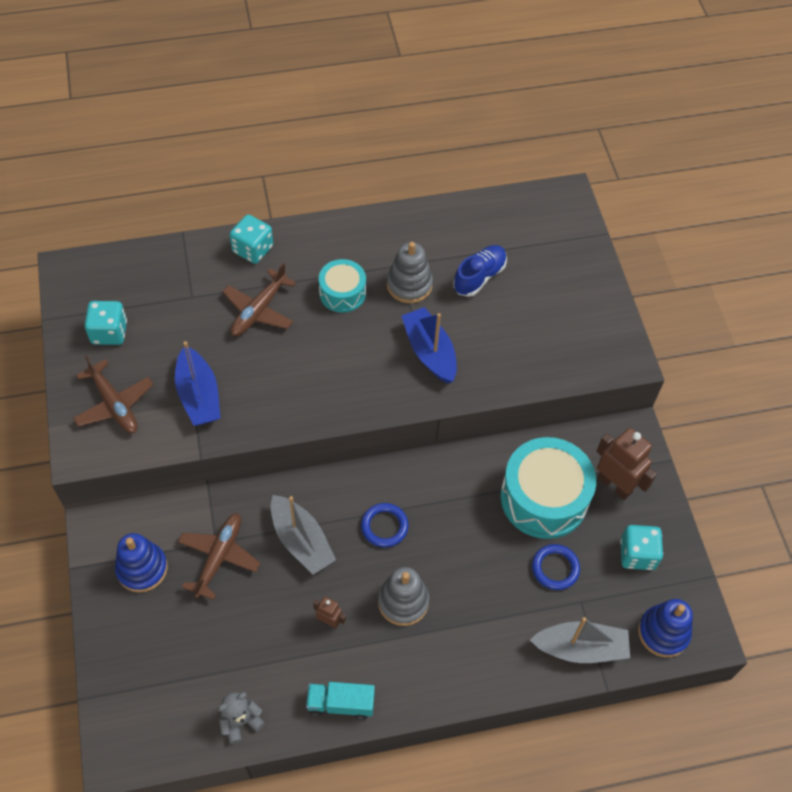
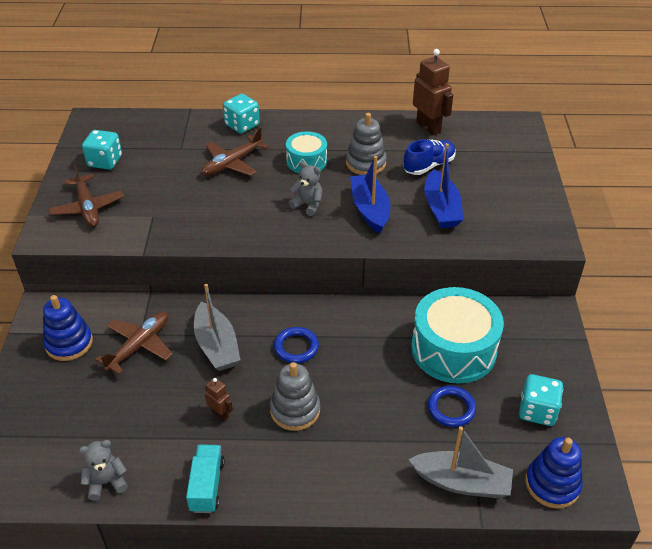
camera: 15 degrees right, 15 degrees down
blue boat [175,341,220,426] -> blue boat moved to [424,143,463,228]
turquoise truck [306,682,375,720] -> turquoise truck turned 75 degrees clockwise [186,444,225,513]
brown robot [597,428,657,500] -> brown robot moved to [413,49,453,135]
none -> grey teddy bear [289,161,322,216]

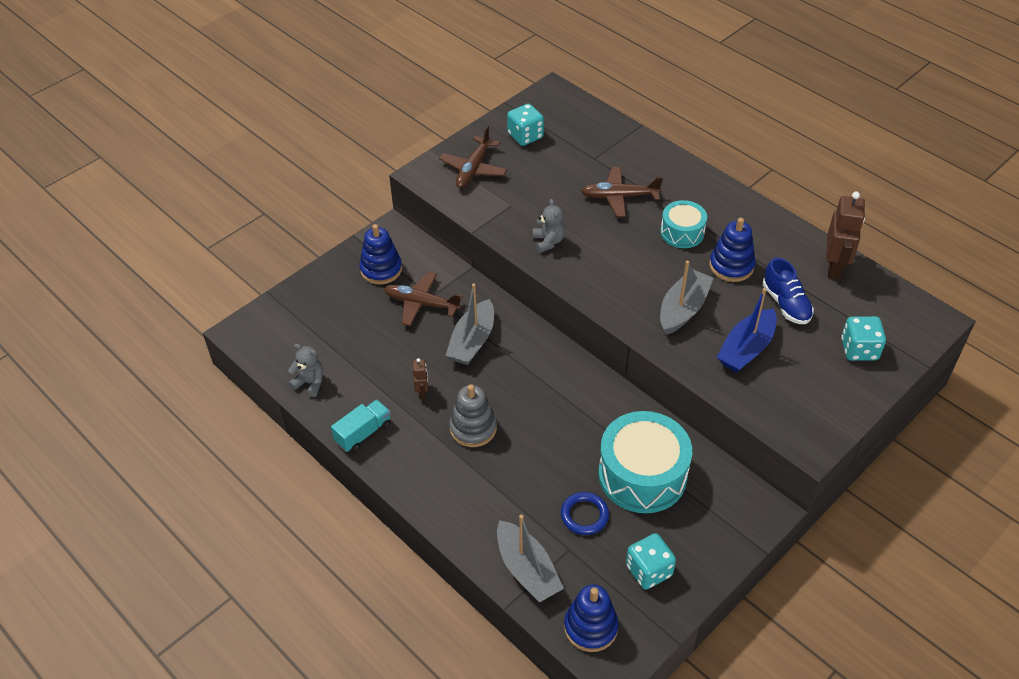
camera: 45 degrees right, 5 degrees up
brown plane [95,312,173,375] -> brown plane turned 150 degrees counterclockwise [384,272,463,326]
turquoise dice [223,94,260,134] -> turquoise dice moved to [841,316,886,361]
blue ring [274,327,319,363] -> none
grey teddy bear [289,161,322,216] -> grey teddy bear moved to [533,199,565,253]
grey stacking toy [346,113,387,175] -> blue stacking toy [709,218,755,282]
blue boat [350,156,390,234] -> grey boat [660,261,713,335]
blue shoe [403,139,456,175] -> blue shoe turned 60 degrees clockwise [763,257,814,324]

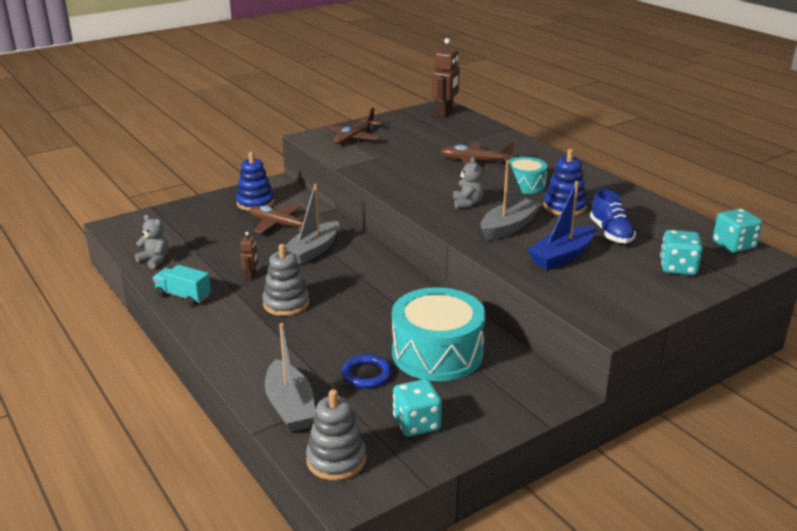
camera: 10 degrees right, 20 degrees down
turquoise truck [331,400,391,452] -> turquoise truck turned 120 degrees counterclockwise [153,265,211,306]
turquoise dice [507,104,544,146] -> turquoise dice moved to [713,208,762,253]
grey teddy bear [533,199,565,253] -> grey teddy bear moved to [453,157,484,209]
blue stacking toy [564,585,619,652] -> grey stacking toy [306,389,366,481]
brown robot [826,191,865,279] -> brown robot moved to [432,38,460,118]

